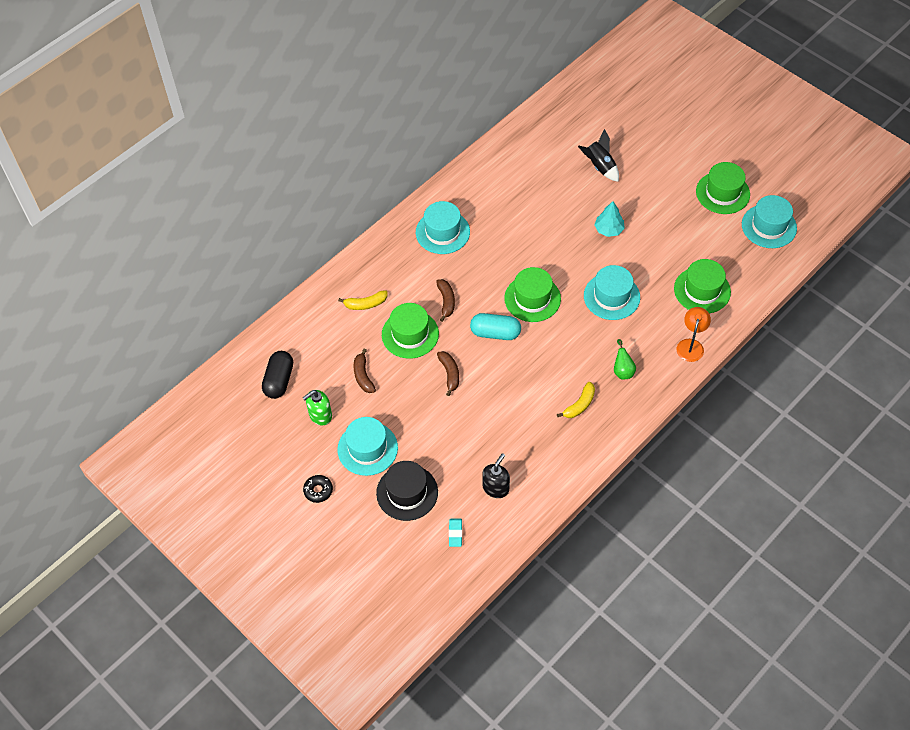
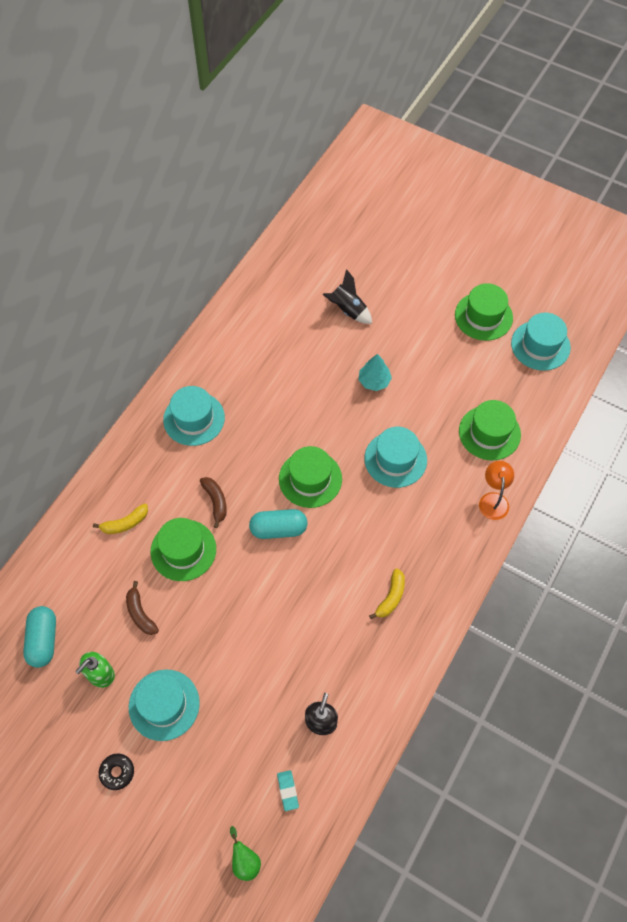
camera: 15 degrees left, 5 degrees up
black capsule [262,351,293,399] -> turquoise capsule [23,606,56,668]
black hat [376,461,438,521] -> none
brown banana [437,351,459,396] -> none
green pear [614,339,636,380] -> green pear moved to [230,826,261,881]

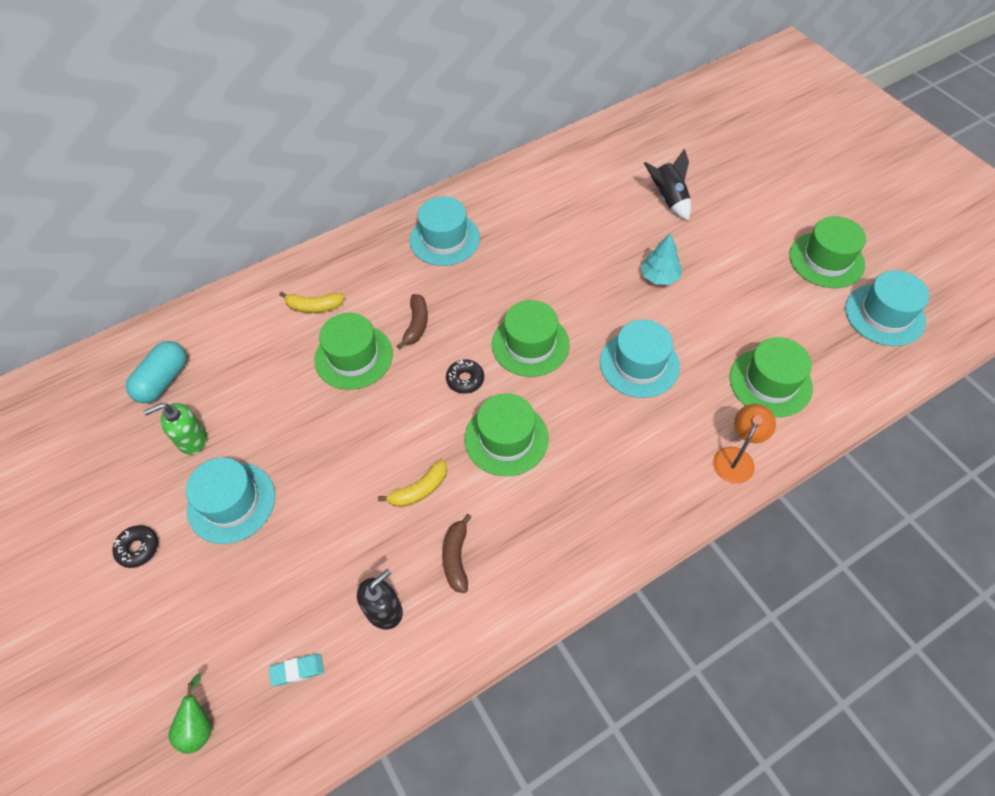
camera: 30 degrees right, 5 degrees down
brown banana [126,581,159,635] -> brown banana moved to [442,514,472,593]
turquoise capsule [249,509,308,539] -> black donut [446,359,484,394]
turquoise eraser [277,770,299,811] -> turquoise eraser turned 60 degrees clockwise [269,654,324,686]
yellow banana [369,568,405,619] -> yellow banana moved to [378,459,447,507]
none -> green hat [465,393,549,476]

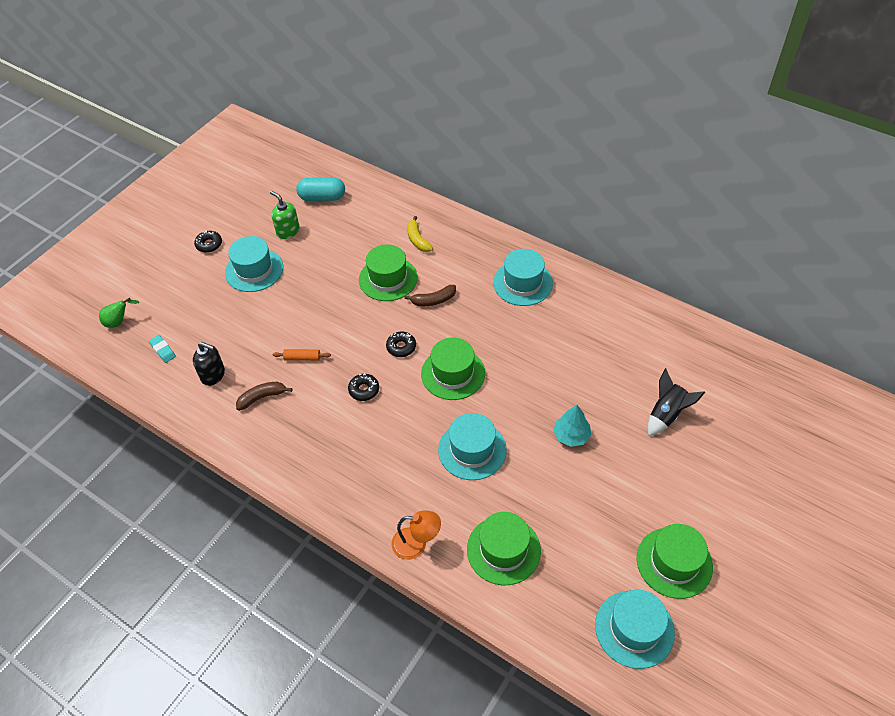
camera: 65 degrees right, 5 degrees down
yellow banana [378,459,447,507] -> orange rolling pin [273,349,331,361]
green hat [465,393,549,476] -> black donut [348,374,379,401]

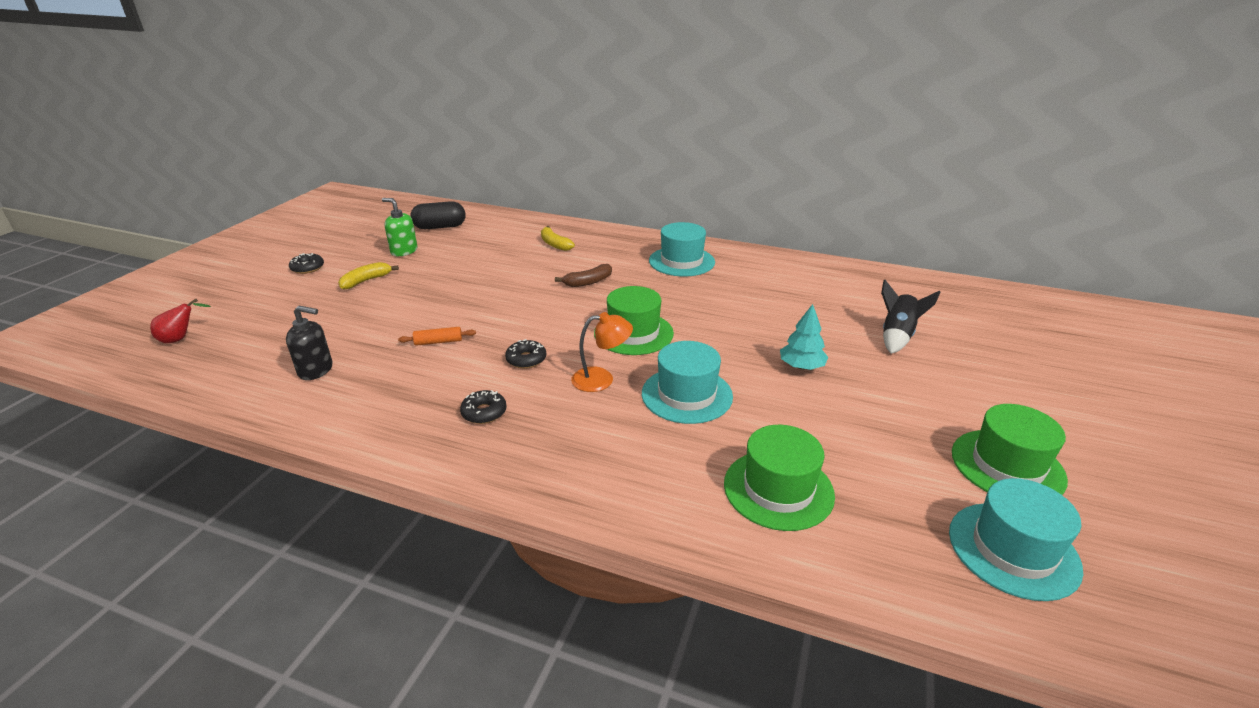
camera: 15 degrees left, 20 degrees down
green pear [99,298,139,328] -> red pear [150,299,211,343]
turquoise eraser [149,335,176,363] -> none
turquoise hat [225,236,283,292] -> yellow banana [338,262,399,290]
brown banana [236,382,292,411] -> none
turquoise capsule [296,177,345,201] -> black capsule [411,201,466,229]
green hat [359,244,418,301] -> none
black donut [386,332,416,357] -> black donut moved to [460,390,507,424]
orange lamp [392,510,441,560] -> orange lamp moved to [571,312,633,392]

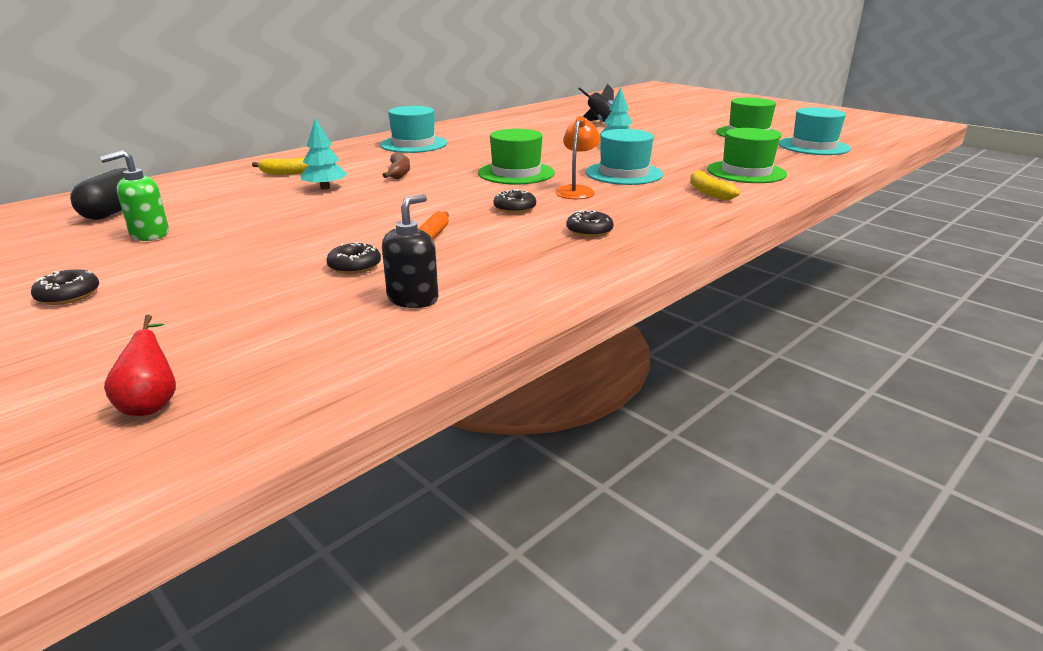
camera: 65 degrees left, 5 degrees down
yellow banana [338,262,399,290] -> yellow banana moved to [690,170,740,200]
none -> turquoise tree [301,118,347,190]
none -> black donut [327,242,381,274]

